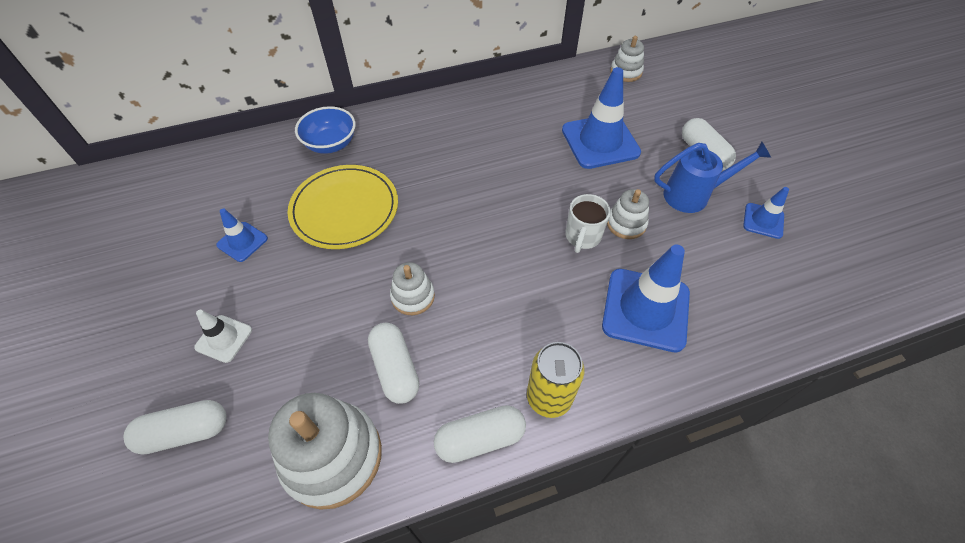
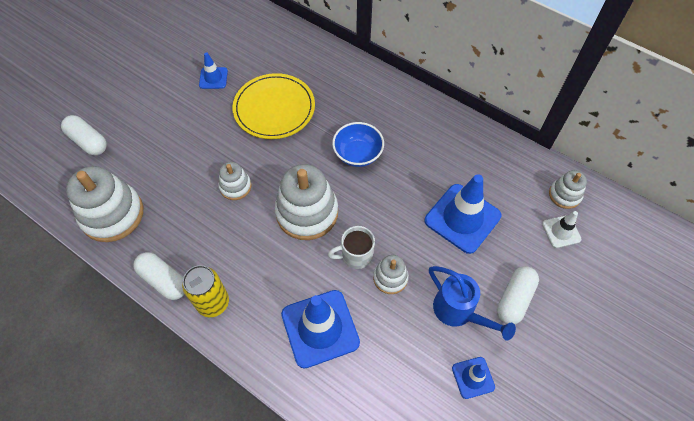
camera: 55 degrees right, 5 degrees up
white traffic cone [194,310,252,363] -> white traffic cone moved to [542,211,581,248]
blue bowl [295,106,356,154] -> blue bowl moved to [332,122,384,167]
white capsule [368,323,419,404] -> none
none -> white stacking toy [275,164,338,240]

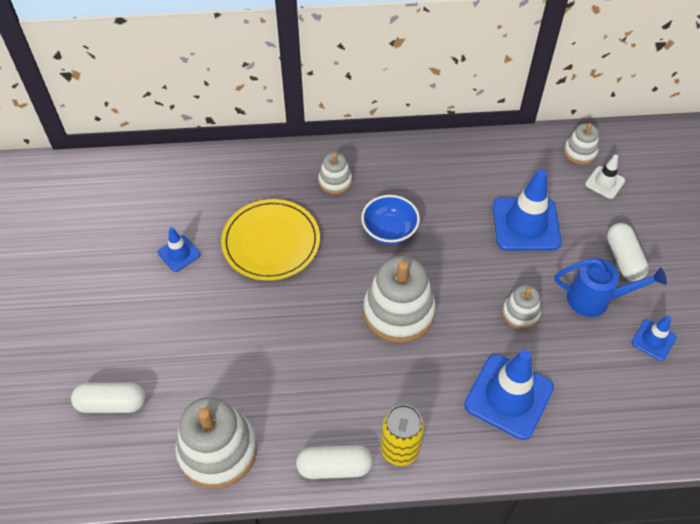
camera: 40 degrees left, 5 degrees down
white stacking toy [218,162,252,200] -> white stacking toy moved to [318,153,352,194]
white mug [328,226,375,269] -> none

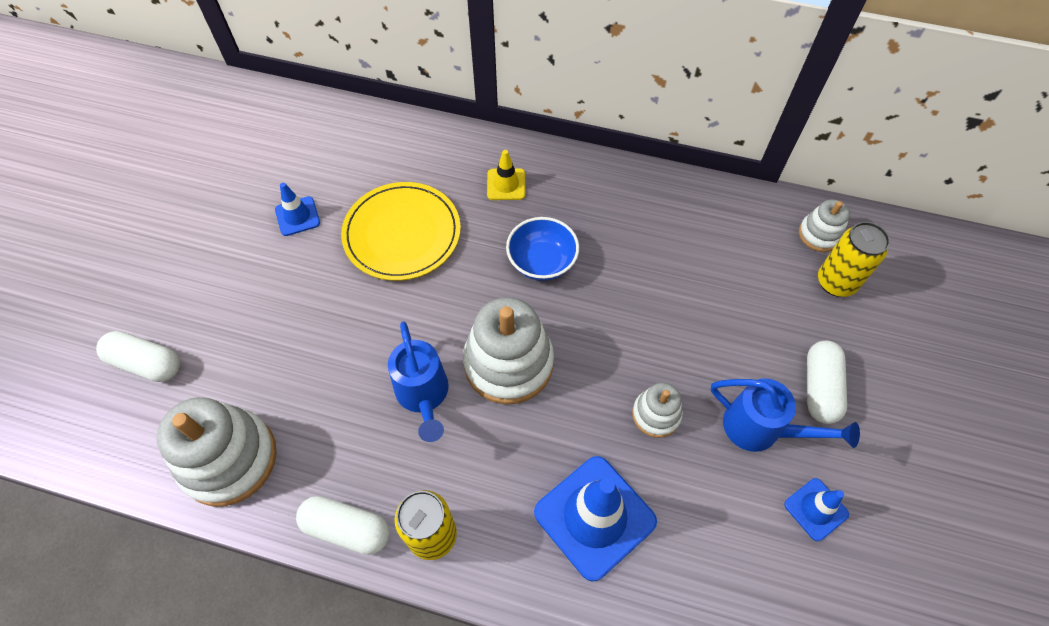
camera: 20 degrees right, 5 degrees up
white stacking toy [318,153,352,194] -> yellow traffic cone [487,150,525,200]
blue traffic cone [492,169,562,251] -> none
white traffic cone [585,155,625,199] -> yellow can [818,222,890,297]
none -> blue watering can [388,321,449,442]

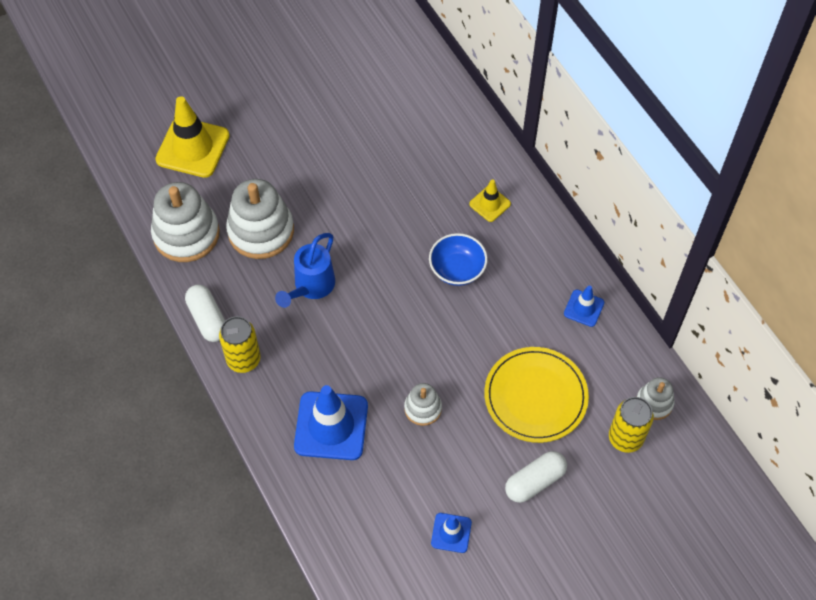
camera: 45 degrees right, 0 degrees up
white capsule [96,331,180,382] -> yellow traffic cone [155,96,230,178]
blue traffic cone [275,183,320,236] -> blue traffic cone moved to [564,286,604,327]
yellow plate [341,182,461,281] -> yellow plate moved to [484,347,589,443]
white stacking toy [463,297,554,404] -> white stacking toy moved to [226,179,294,259]
blue watering can [711,379,860,452] -> none

